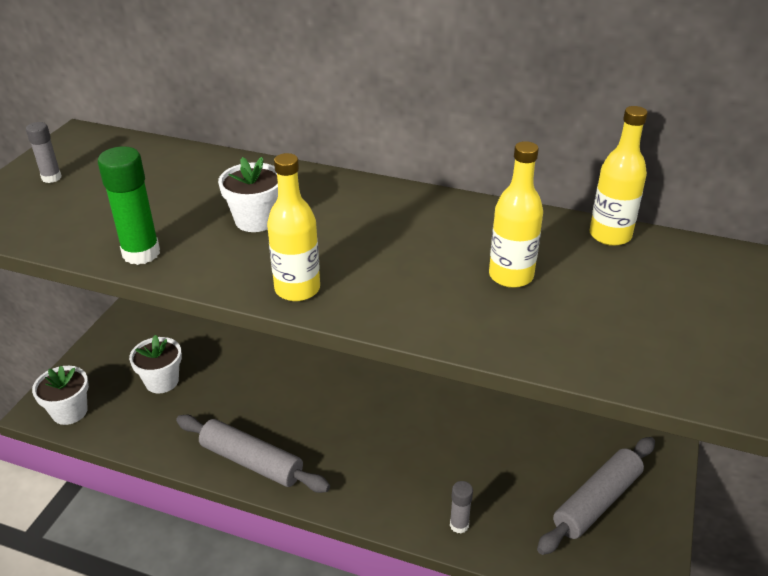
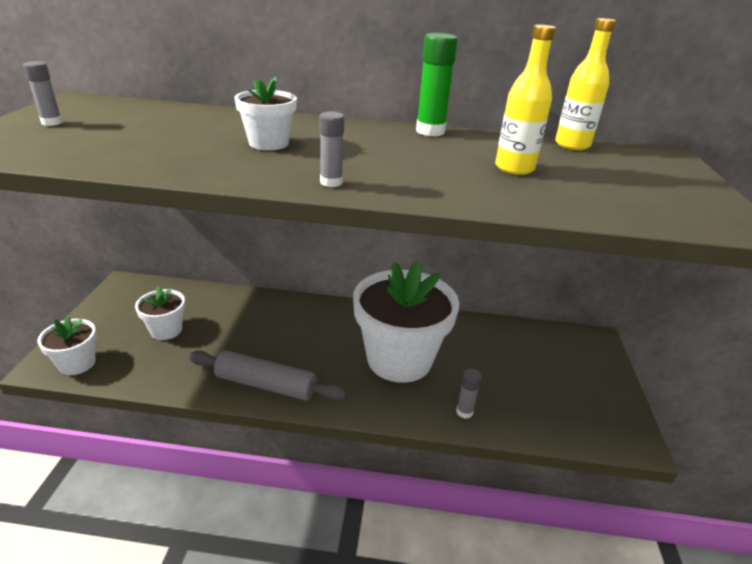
camera: 15 degrees left, 5 degrees down
green glue stick [98,146,160,265] -> green glue stick moved to [416,33,458,136]
yellow bottle [267,153,320,301] -> grey glue stick [319,112,344,187]
grey rolling pin [537,437,655,555] -> none
none -> white flower pot [353,262,459,383]

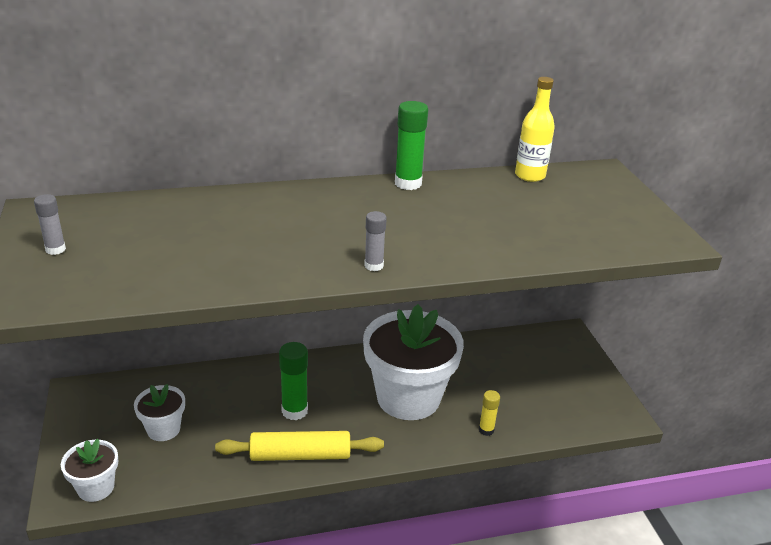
camera: 20 degrees left, 0 degrees up
grey rolling pin [188,350,347,401] -> yellow rolling pin [215,431,384,461]
white flower pot [234,77,297,150] -> none
grey glue stick [456,369,482,419] -> yellow glue stick [479,390,500,436]
yellow bottle [495,24,556,175] -> none
none -> green glue stick [279,342,308,420]

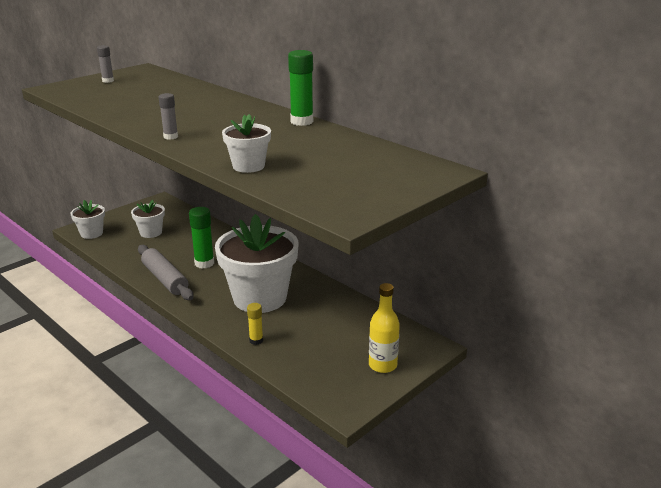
camera: 60 degrees right, 5 degrees down
yellow rolling pin [215,431,384,461] -> grey rolling pin [138,245,194,300]
yellow bottle [515,77,555,182] -> yellow bottle moved to [369,283,400,373]
none -> white flower pot [222,114,271,173]

